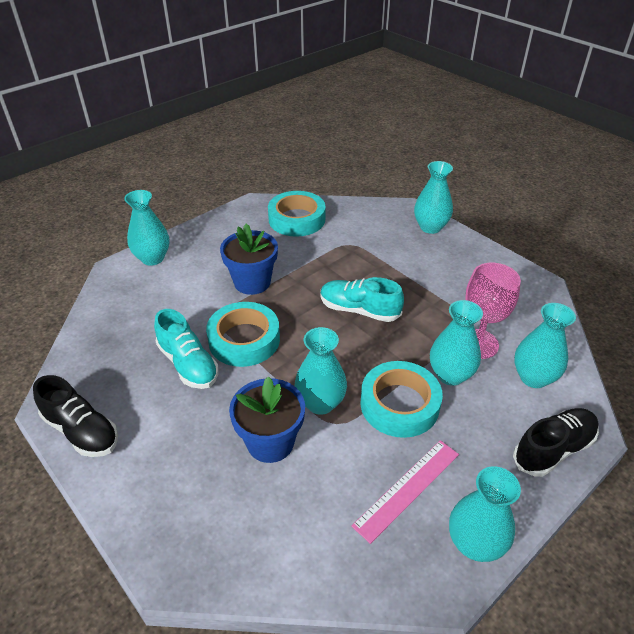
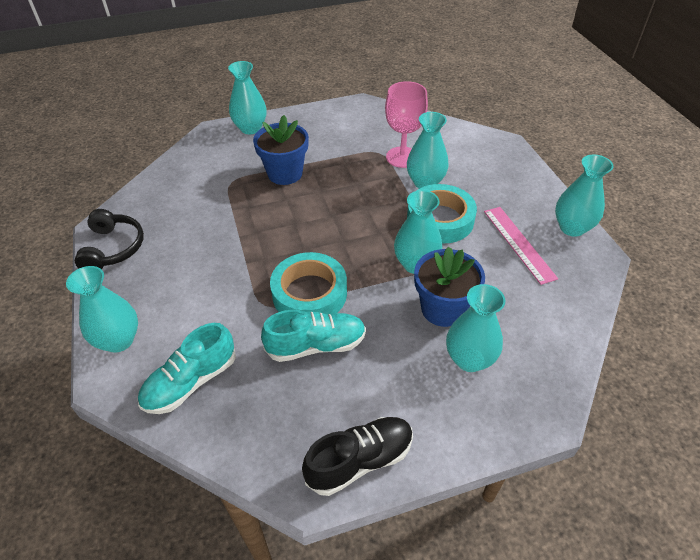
camera: 65 degrees left, 5 degrees up
blue flower pot [220,224,278,295] -> blue flower pot moved to [253,115,309,185]
turquoise tape [268,191,326,237] -> none
turquoise shoe [320,277,404,322] -> turquoise shoe moved to [138,323,236,414]
black shoe [513,408,599,477] -> none
turquoise vase [514,303,576,388] -> turquoise vase moved to [446,284,505,372]
none -> black headphones [75,209,144,269]

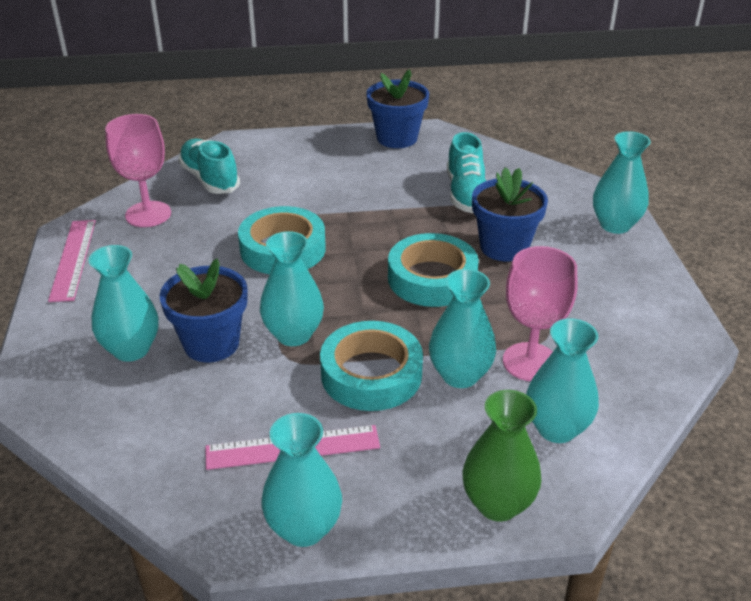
camera: 100 degrees right, 10 degrees down
turquoise vase [66,266,138,353] -> turquoise vase moved to [526,318,599,443]
black headphones [75,209,144,269] -> blue flower pot [366,69,429,148]
turquoise shoe [261,310,366,362] -> turquoise shoe moved to [447,132,486,213]
black shoe [302,417,413,496] -> pink ruler [48,220,96,302]
none -> pink goblet [105,114,171,227]
none -> turquoise tape [388,233,479,307]
none -> green vase [462,390,541,522]

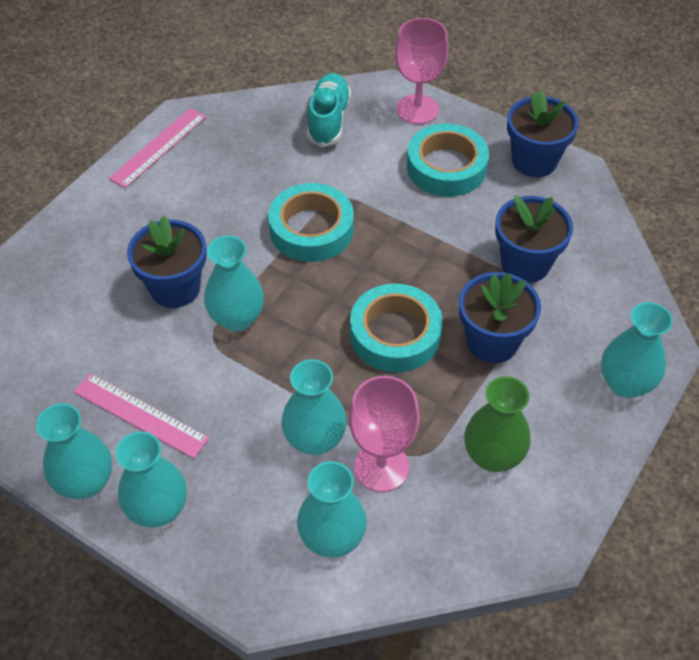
camera: 40 degrees right, 15 degrees up
turquoise vase [88,245,159,362] -> turquoise vase moved to [116,431,187,528]
pink goblet [105,114,171,227] -> pink goblet moved to [395,18,449,124]
turquoise tape [320,321,423,411] -> turquoise tape moved to [407,123,489,197]
turquoise shoe [447,132,486,213] -> blue flower pot [495,195,573,283]
green vase [462,390,541,522] -> green vase moved to [464,376,531,472]

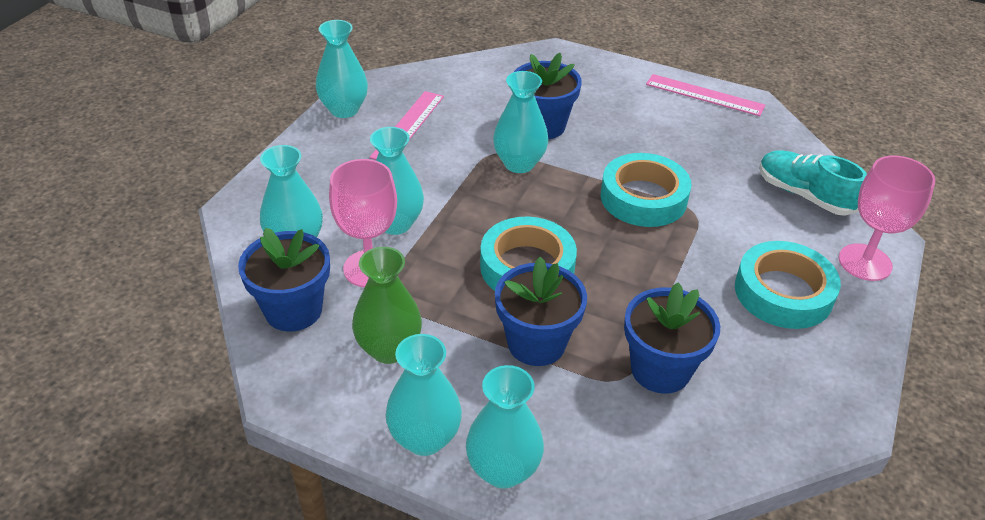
camera: 80 degrees right, 10 degrees down
turquoise vase [116,431,187,528] -> turquoise vase moved to [385,334,462,456]
turquoise shoe [307,73,351,147] -> turquoise shoe turned 135 degrees counterclockwise [759,150,867,216]
blue flower pot [507,90,579,177] -> blue flower pot moved to [238,228,330,332]

